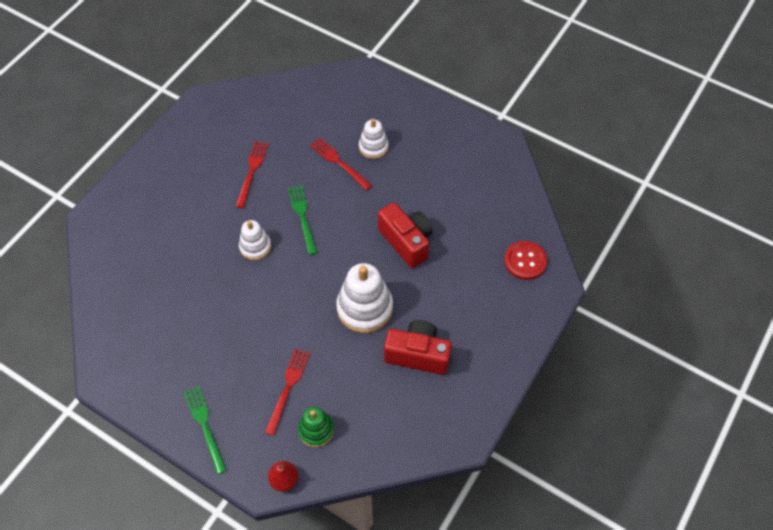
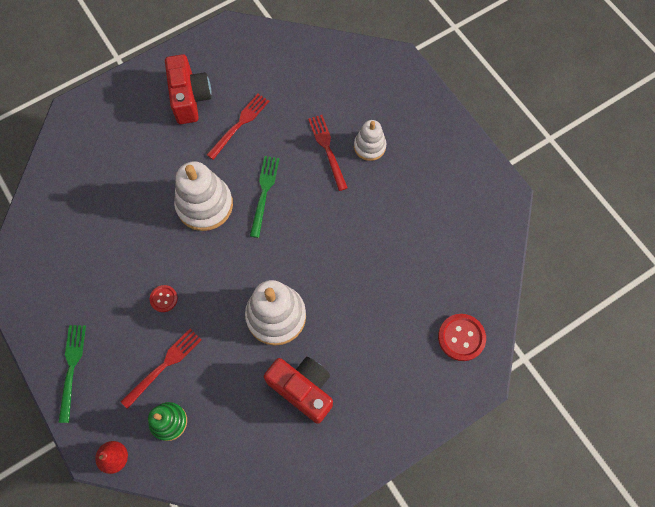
camera: 25 degrees right, 10 degrees up
white stacking toy [239,220,271,260] -> white stacking toy [174,161,233,231], size x1.70
red camera [378,202,432,268] -> red camera moved to [165,54,212,124]
none -> red button [150,285,178,312]

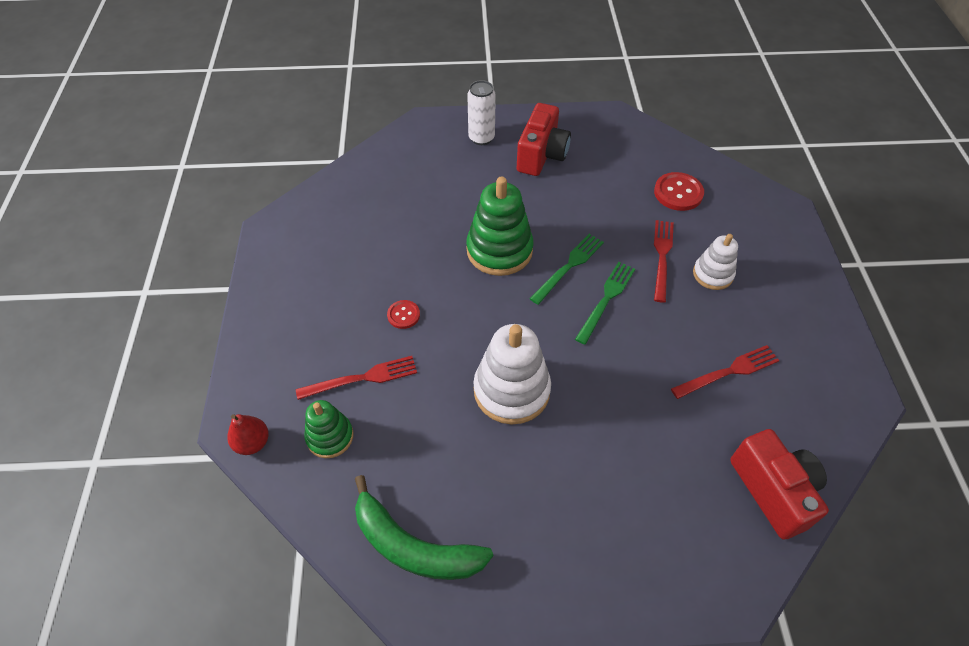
camera: 30 degrees right, 15 degrees down
green fork [58,325,86,423] -> green fork moved to [575,262,635,345]
white stacking toy [174,161,233,231] -> green stacking toy [466,177,534,276]
red fork [207,94,269,160] -> red fork moved to [671,345,780,399]
red camera [264,357,333,424] -> red camera moved to [730,429,829,540]
red button [438,314,486,361] -> red button moved to [654,172,704,211]
none -> green banana [355,475,493,580]
none -> white can [467,80,496,145]

